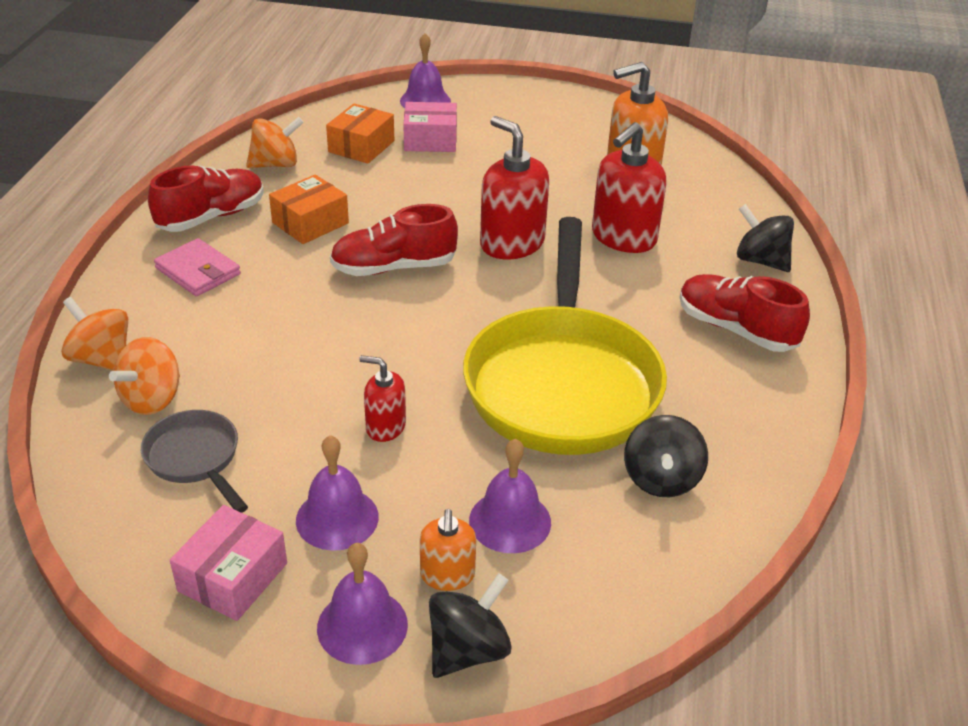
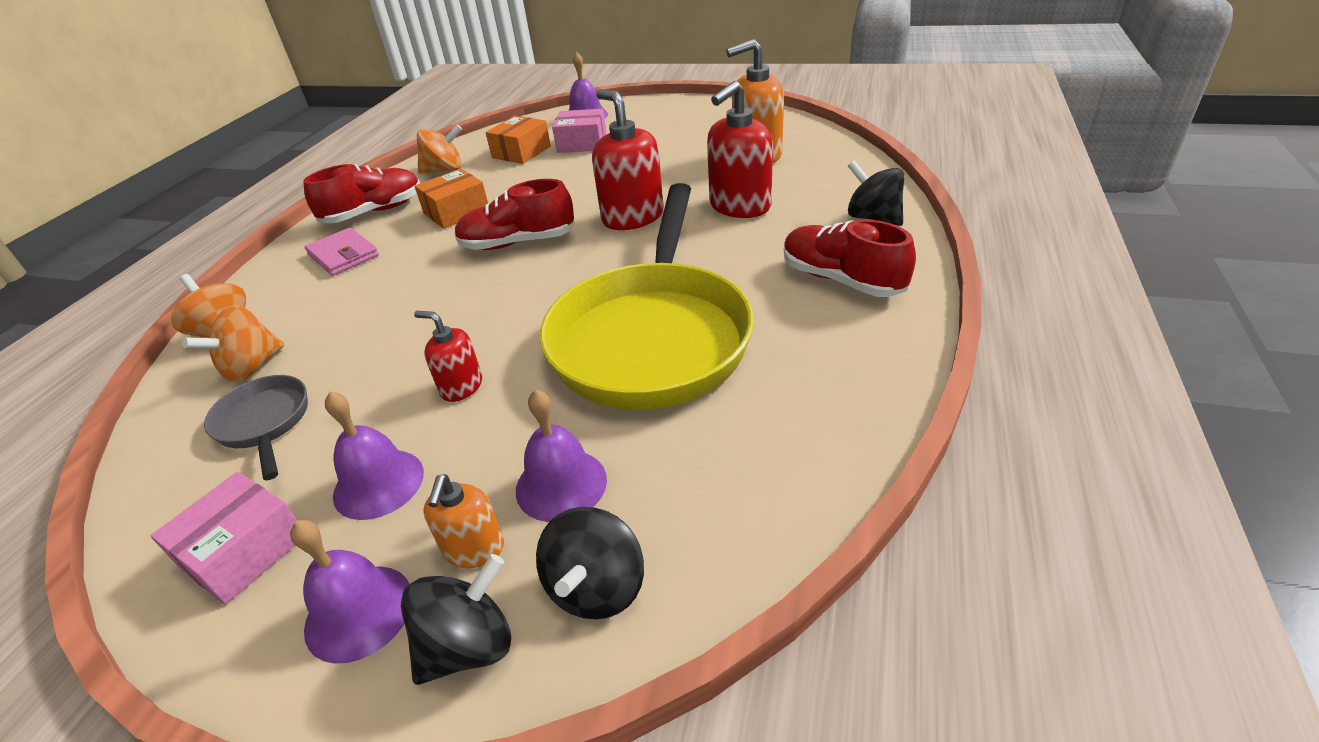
camera: 10 degrees right, 0 degrees up
black spinning top [624,415,708,497] -> black spinning top moved to [536,507,644,619]

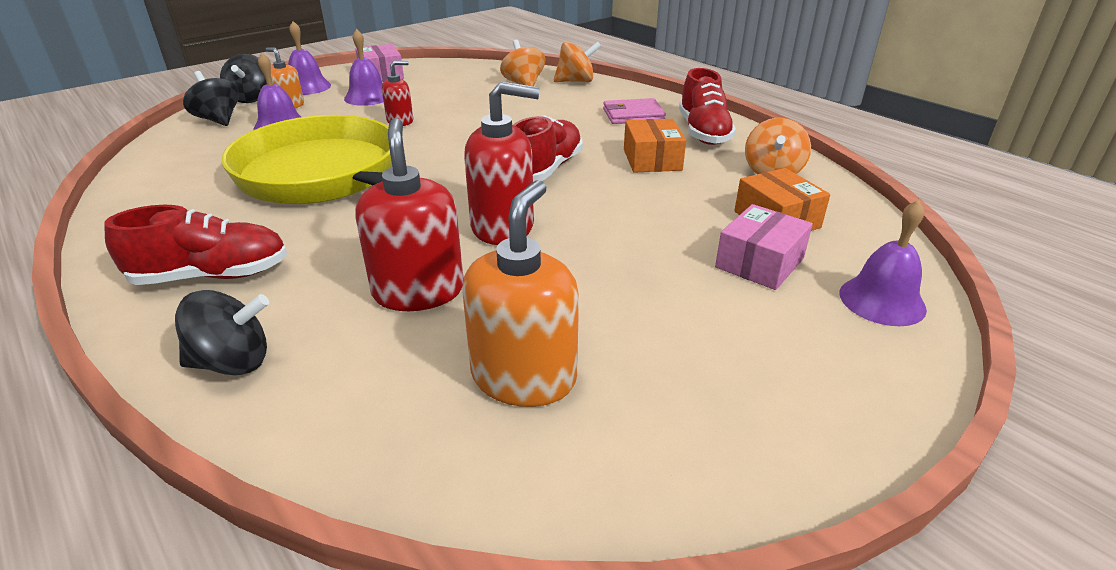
camera: 120 degrees right, 5 degrees down
grey pan [204,375,308,481] -> none

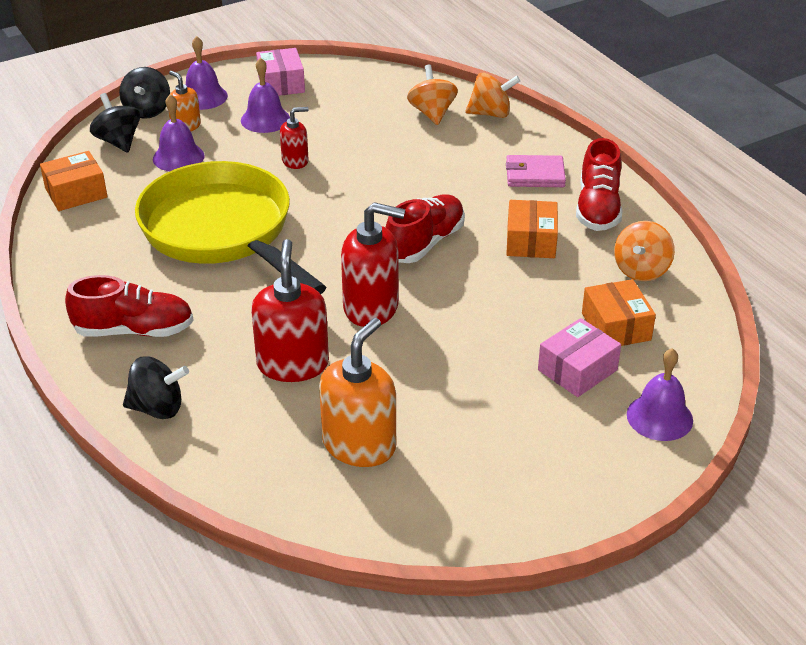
camera: 10 degrees right, 5 degrees up
none -> orange box [40,151,108,211]

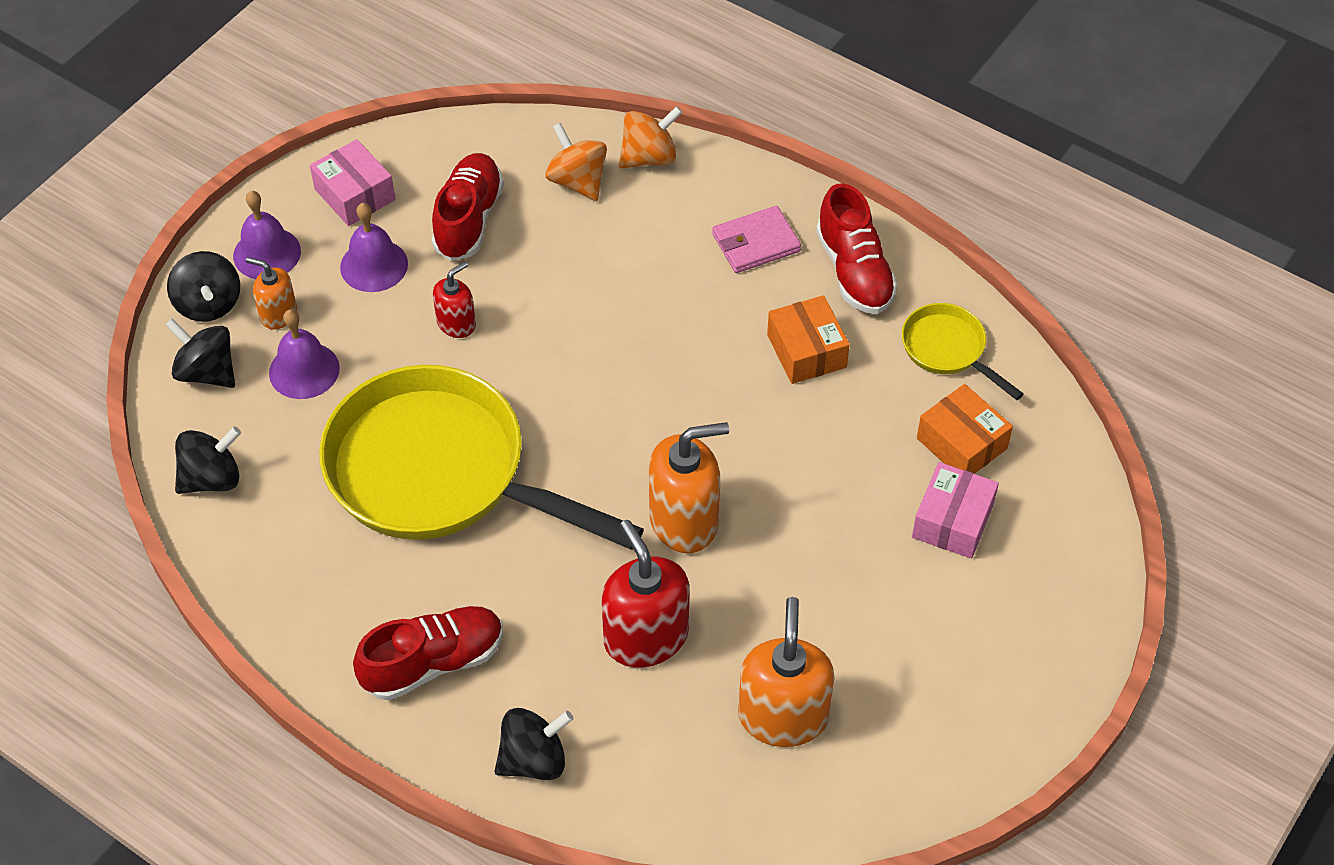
camera: 25 degrees left, 15 degrees up
orange box [40,151,108,211] -> black spinning top [175,426,241,494]
red soap dispenser [341,202,405,327] -> orange soap dispenser [649,422,729,553]
red shoe [385,194,465,263] -> red shoe moved to [432,153,504,261]
orange spinning top [614,221,675,281] -> yellow pan [902,303,1024,400]
purple bell [627,348,693,441] -> none

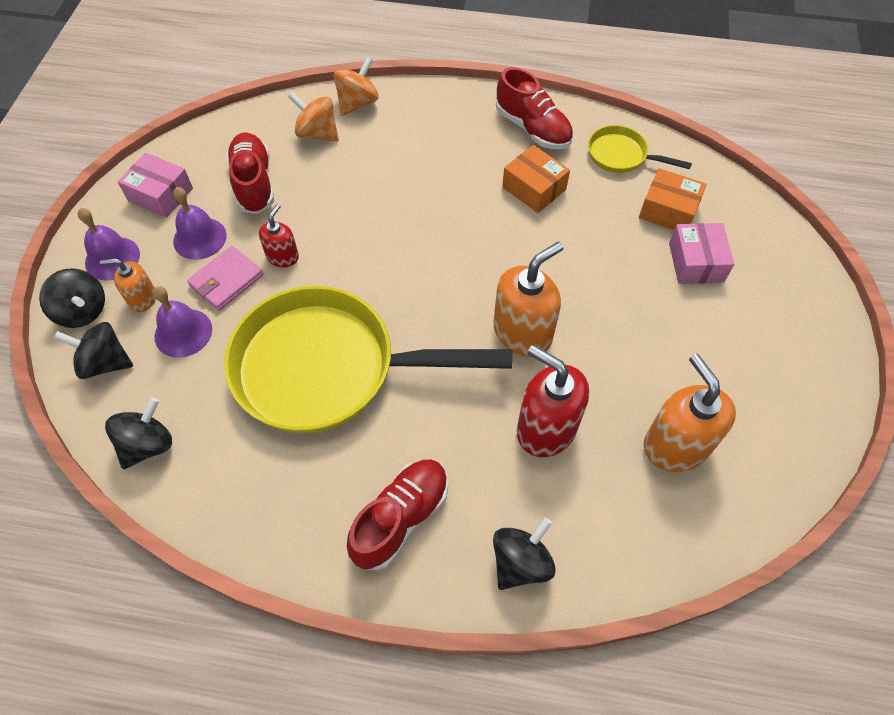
camera: 25 degrees left, 5 degrees up
pink wallet [712,206,801,273] -> pink wallet moved to [187,246,264,311]

